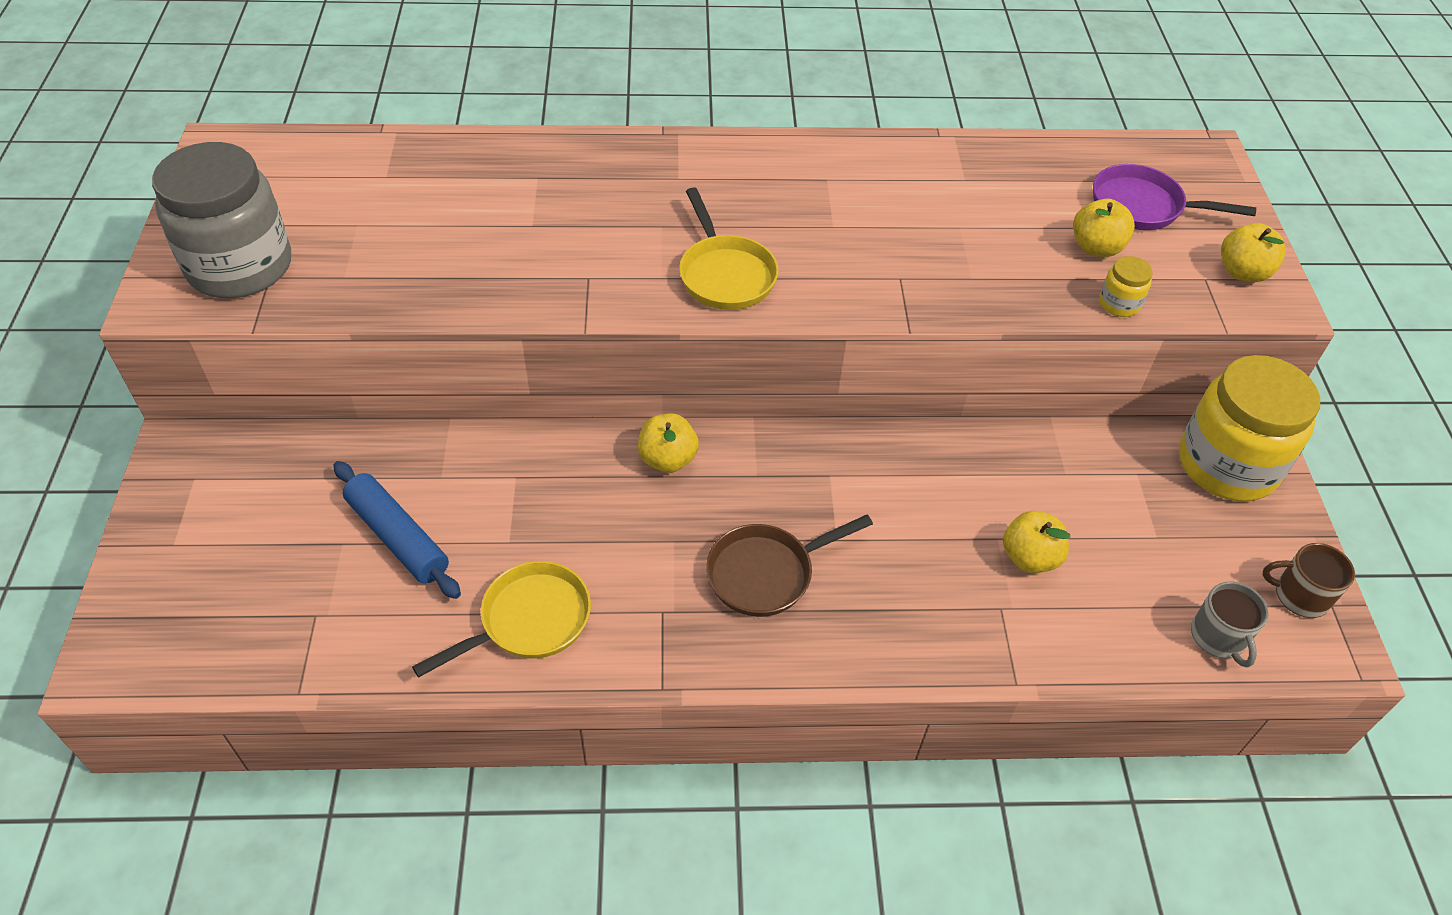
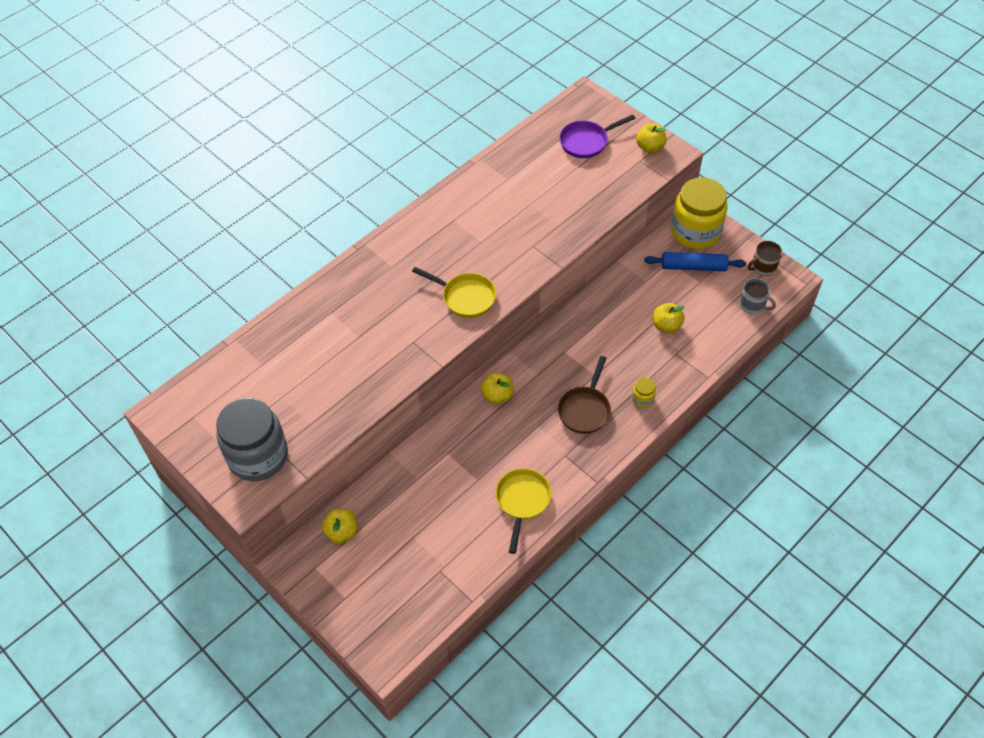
camera: 40 degrees left, 5 degrees up
blue rolling pin [333,461,461,599] -> blue rolling pin moved to [644,252,746,271]
yellow apple [1073,199,1135,257] -> yellow apple moved to [322,509,357,544]
yellow jar [1099,256,1153,317] -> yellow jar moved to [632,377,656,408]

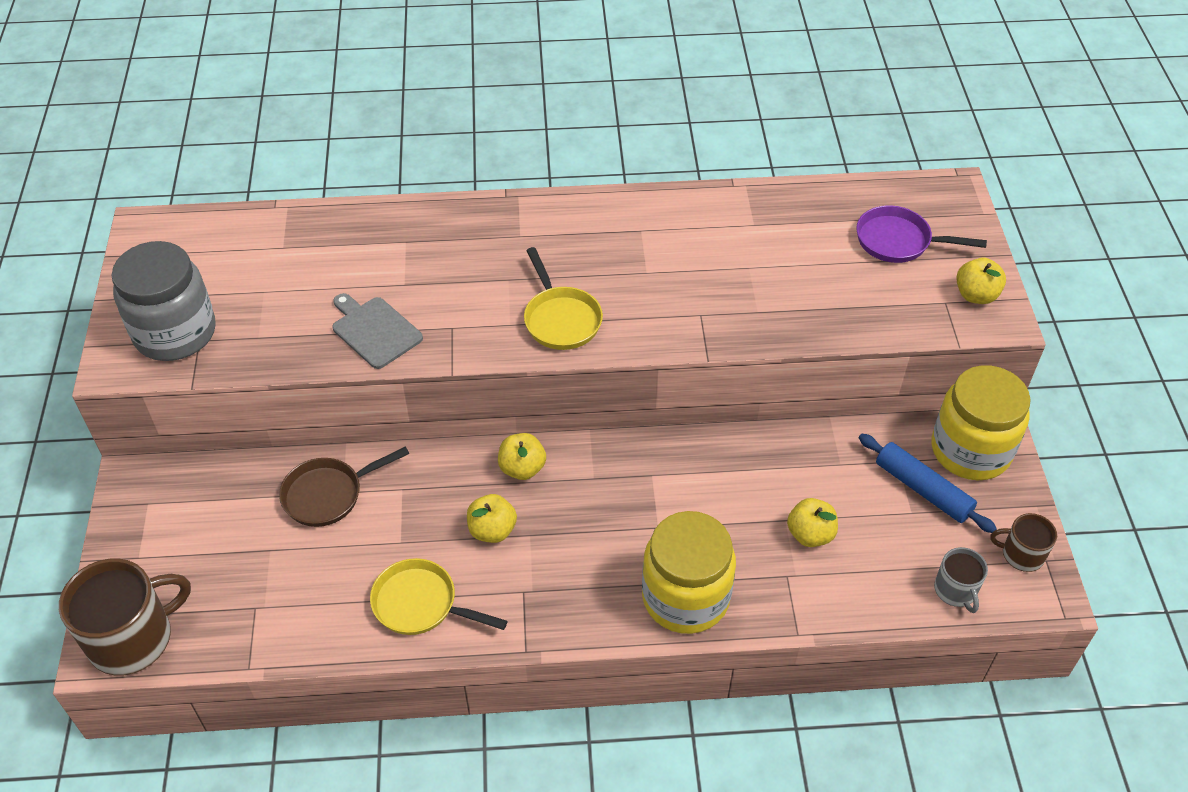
camera: 40 degrees right, 5 degrees down
yellow apple [322,509,357,544] -> yellow apple moved to [467,494,517,543]
yellow pan [496,468,551,554] -> yellow pan turned 120 degrees counterclockwise [370,558,507,635]
brown pan [558,356,611,434] -> brown pan moved to [279,446,409,527]
yellow jar [632,377,656,408] -> yellow jar [642,511,736,634], size x2.46
none -> brown mug [59,559,191,675]
none -> grey cutting board [333,293,423,369]

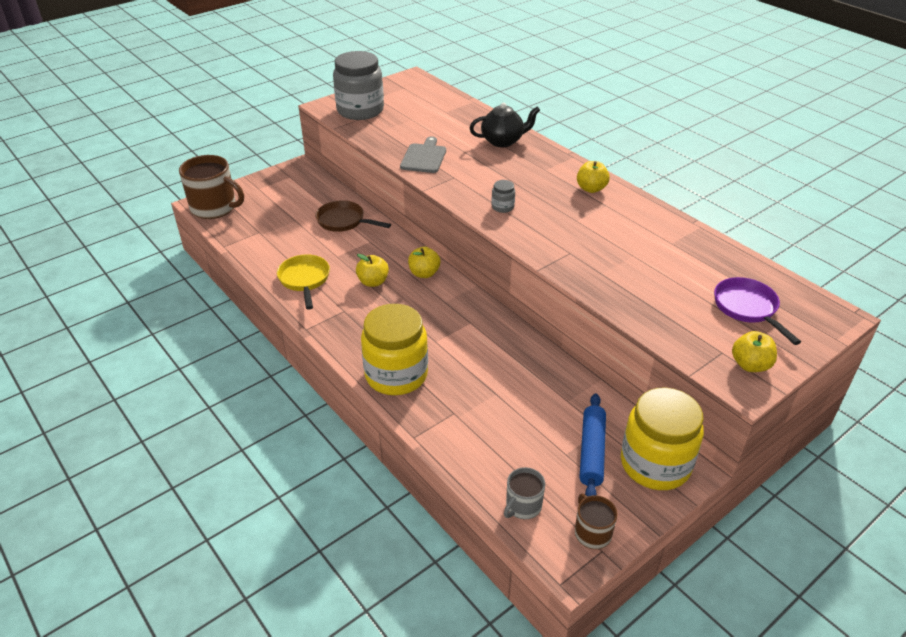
camera: 55 degrees right, 10 degrees down
yellow pan [524,247,603,350] -> grey jar [491,180,515,213]
yellow apple [787,498,838,547] -> yellow apple moved to [577,161,610,193]
none -> black teapot [470,103,540,147]

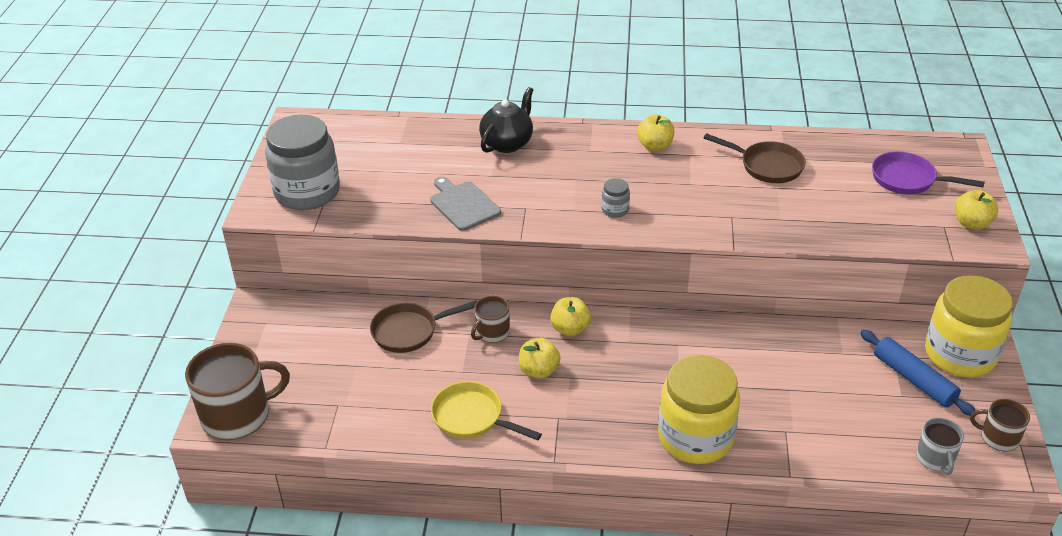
camera: 45 degrees left, 0 degrees up
none -> brown mug [471,296,510,343]
none -> brown pan [704,133,806,183]

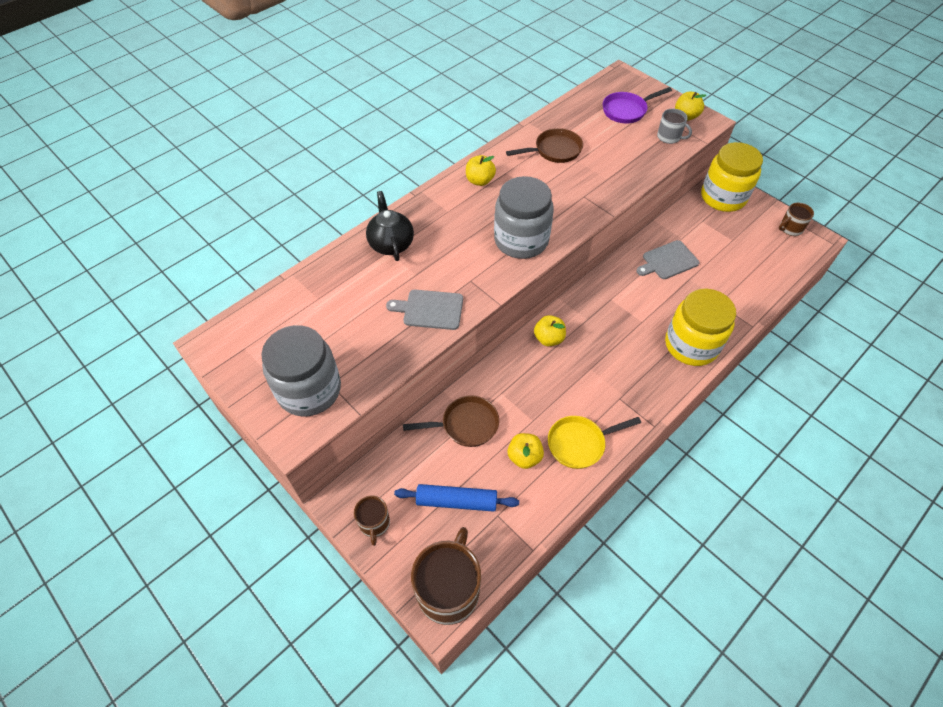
camera: 50 degrees left, 15 degrees up
brown pan [370,300,477,353] -> brown pan turned 120 degrees counterclockwise [403,396,499,447]
brown mug [471,296,510,343] -> brown mug moved to [354,495,390,546]
yellow apple [519,338,561,379] -> yellow apple moved to [508,433,544,469]
grey jar [601,178,630,218] -> grey jar [494,176,554,259], size x2.46
blue rolling pin [860,330,976,416] -> blue rolling pin moved to [394,484,519,512]
grey mug [916,418,964,475] -> grey mug moved to [657,109,692,144]
none -> grey cutting board [636,240,699,279]

